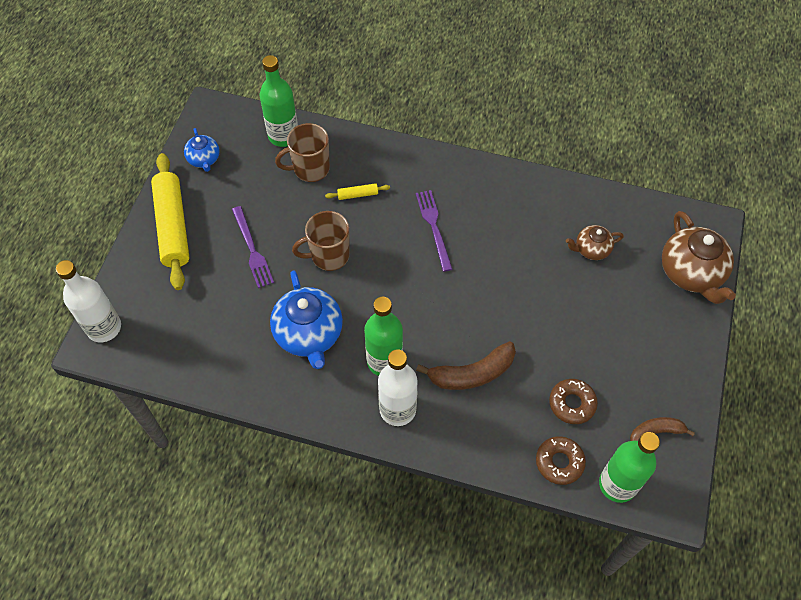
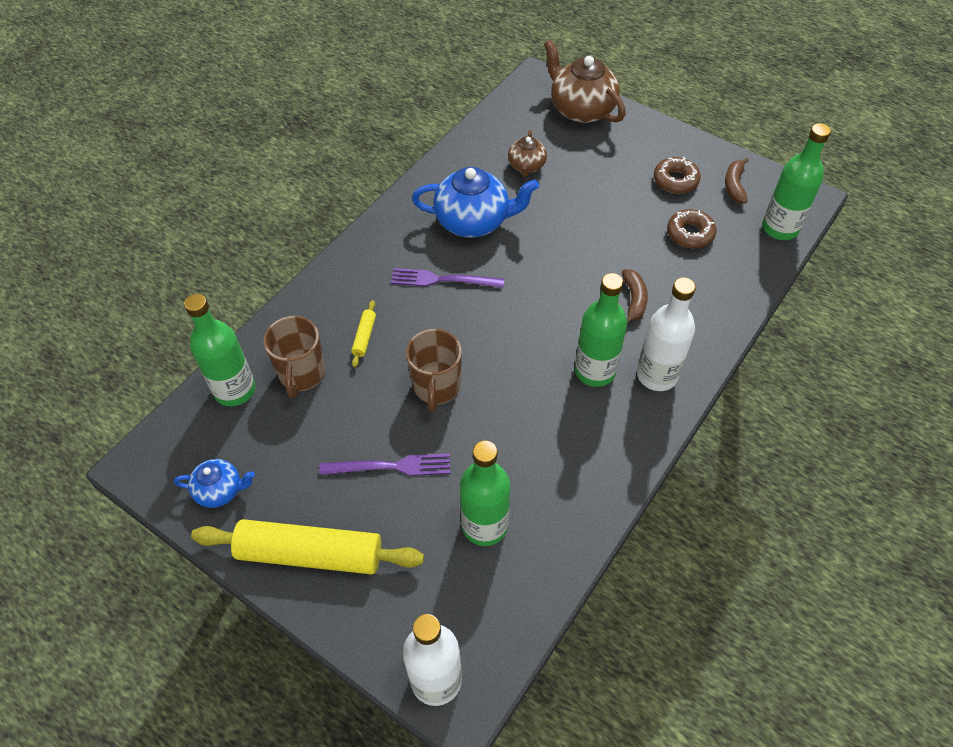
camera: 70 degrees left, 5 degrees down
blue teapot [270,270,343,369] -> blue teapot moved to [412,167,539,238]
brown banana [416,341,516,390] -> brown banana [622,269,648,324], size x0.62
brown donut [536,436,586,485] -> brown donut moved to [654,157,701,194]
brown teapot [662,211,736,304] -> brown teapot turned 135 degrees counterclockwise [544,40,626,123]
none -> green bottle [460,441,510,546]

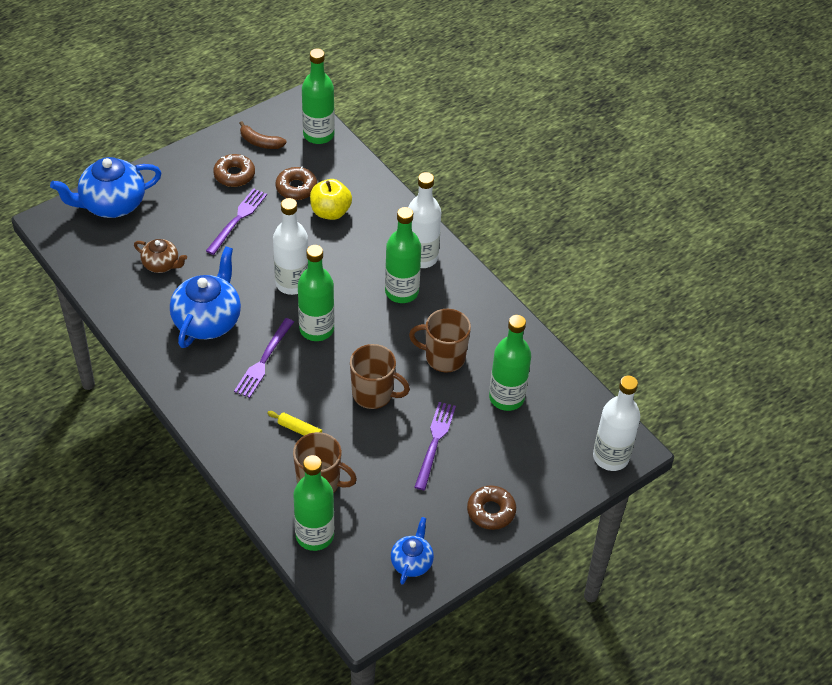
camera: 75 degrees left, 5 degrees down
yellow rolling pin [191,519,424,574] -> brown donut [467,485,516,530]
brown teapot [544,40,626,123] -> blue teapot [50,157,161,218]
brown banana [622,269,648,324] -> none
none -> purple fork [206,188,267,255]
none -> white bottle [273,198,308,295]
none -> green bottle [298,245,334,341]
none -> yellow apple [310,179,352,220]
none -> brown mug [409,309,471,373]

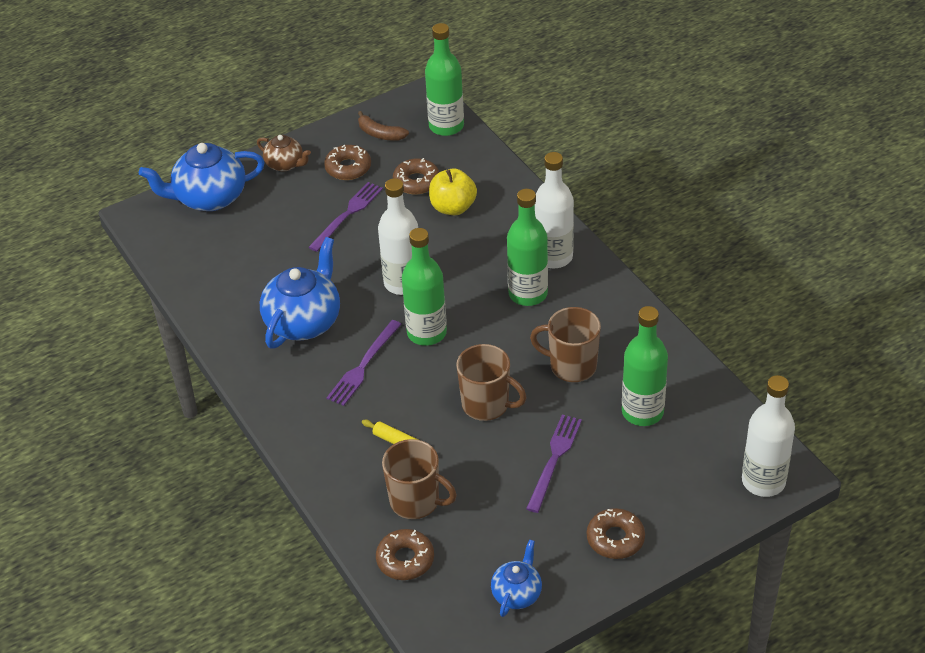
camera: 10 degrees right, 5 degrees down
brown teapot [134,239,187,273] -> brown teapot moved to [257,135,311,172]
green bottle [293,455,334,551] -> brown donut [376,529,434,580]

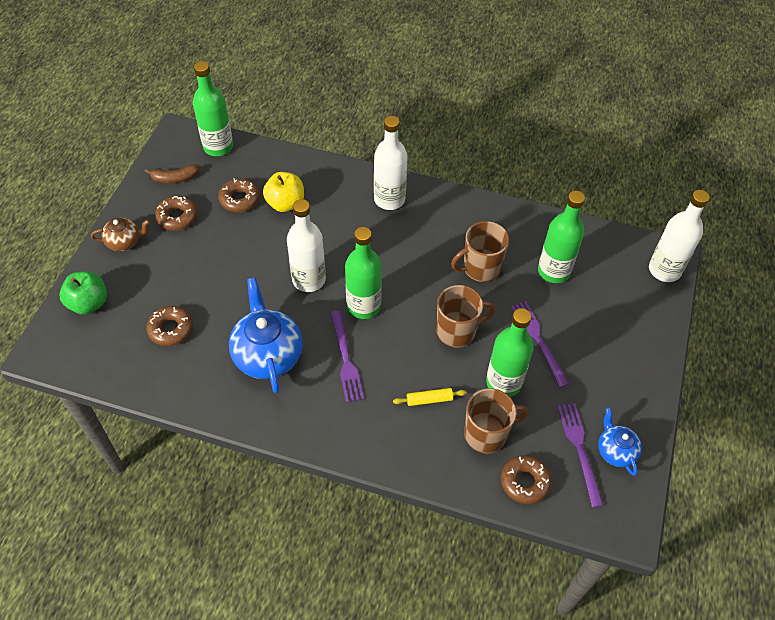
camera: 45 degrees left, 10 degrees up
blue teapot [139,143,265,211] -> green apple [60,271,107,315]
purple fork [308,182,383,252] -> purple fork moved to [557,403,603,507]
green bottle [507,189,548,306] -> green bottle moved to [486,308,534,397]
brown donut [587,508,645,559] -> brown donut moved to [146,306,193,346]

